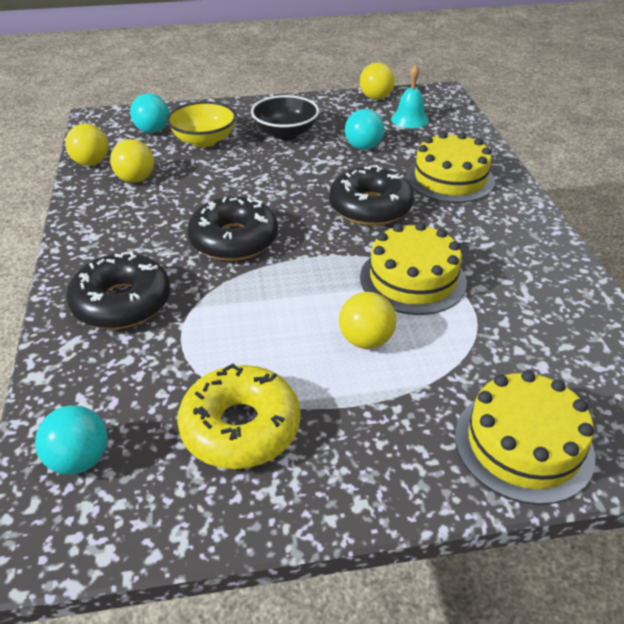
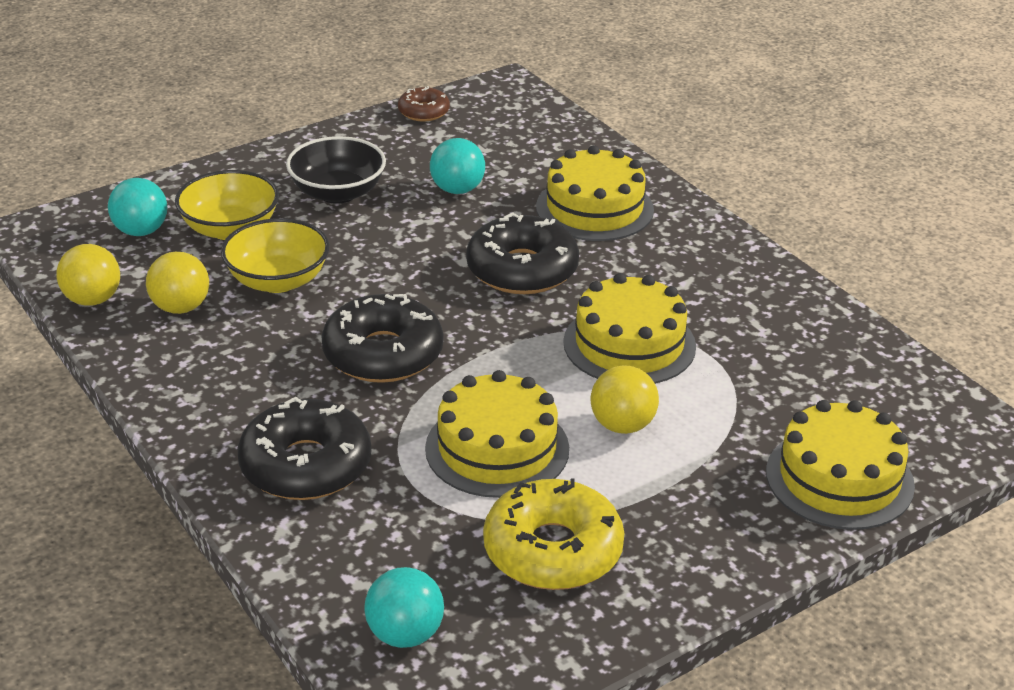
camera: 25 degrees left, 5 degrees down
yellow ball [360,63,395,100] -> brown donut [398,86,450,121]
turquoise bell [391,64,429,128] -> none
none -> yellow bowl [221,218,330,293]
none -> yellow cake [425,370,569,498]

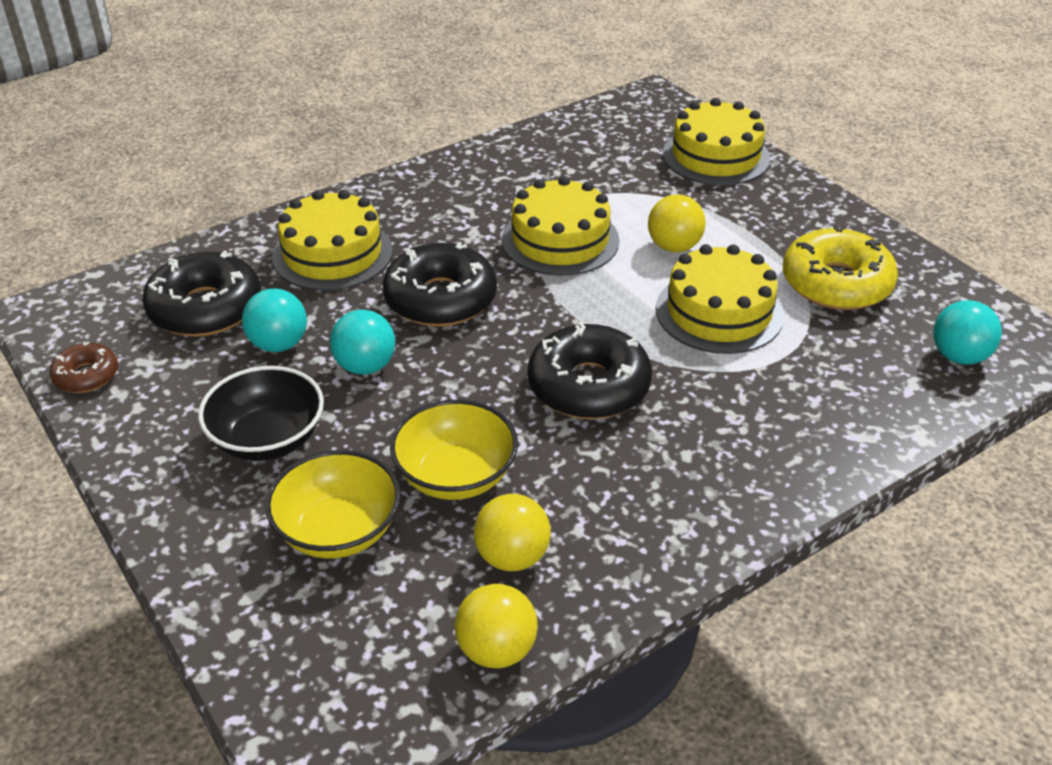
camera: 90 degrees left, 5 degrees up
turquoise ball [108,178,168,236] -> turquoise ball moved to [330,310,395,375]
black donut [238,396,371,500] -> black donut moved to [142,251,261,337]

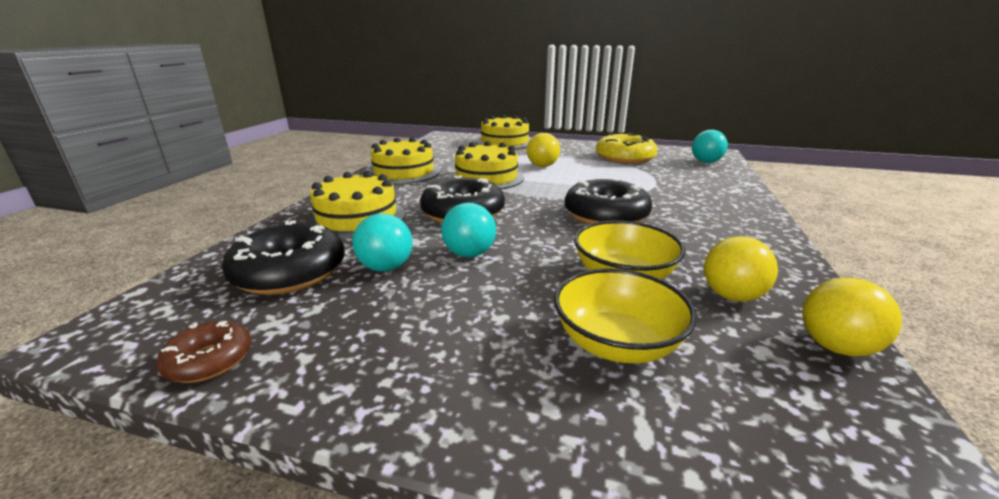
camera: 40 degrees left, 15 degrees down
black bowl [198,366,324,461] -> none
yellow cake [656,244,784,354] -> yellow cake moved to [369,137,440,184]

